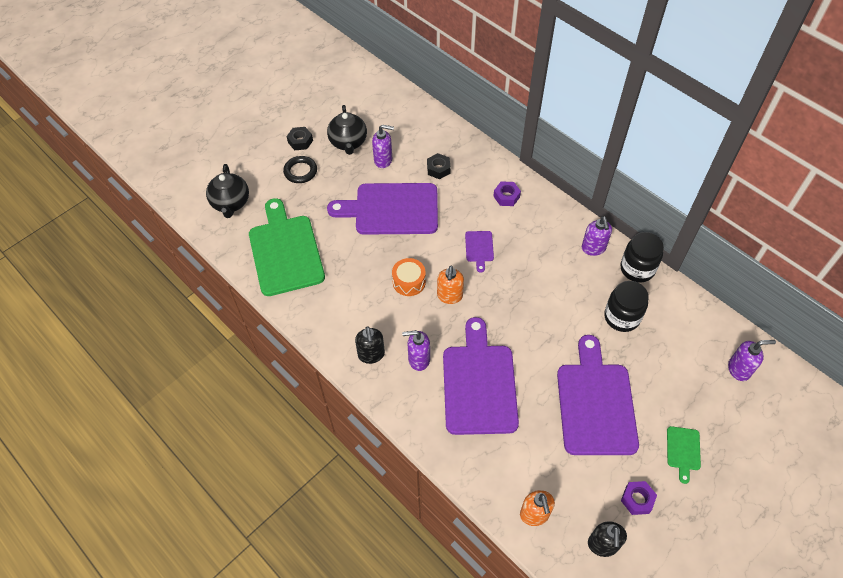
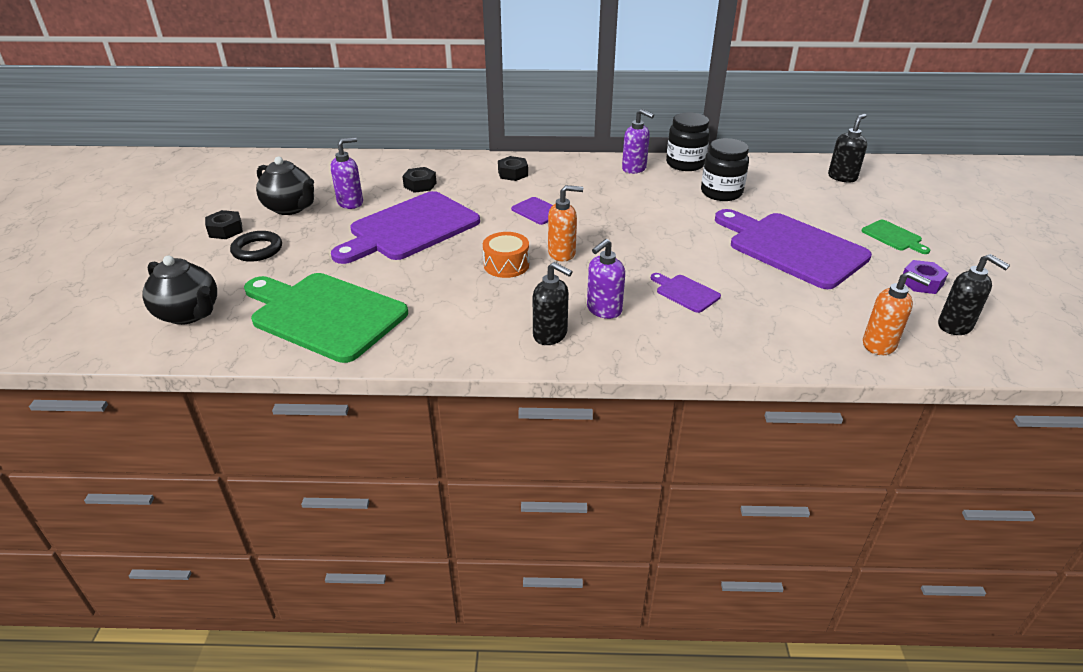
camera: 45 degrees left, 20 degrees down
orange soap dispenser [437,266,464,304] -> orange soap dispenser turned 60 degrees counterclockwise [548,185,583,262]
purple cutting board [443,317,519,435] -> purple cutting board [651,273,721,313], size x0.43
purple nut [493,182,521,206] -> black nut [498,156,528,181]
purple soap dispenser [728,340,776,381] -> black soap dispenser [828,114,867,182]

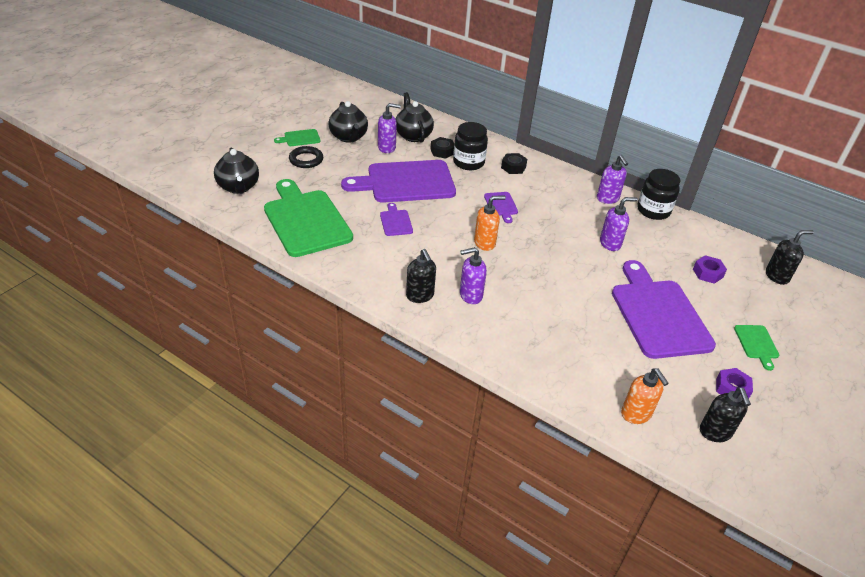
camera: 30 degrees right, 5 degrees up
black nut [205,210,243,239] -> green cutting board [274,129,320,146]
orange drum [483,232,529,278] -> none
orange soap dispenser [548,185,583,262] -> orange soap dispenser turned 45 degrees counterclockwise [474,196,506,251]
purple cutting board [651,273,721,313] -> purple cutting board moved to [380,203,413,236]
black jar [701,138,749,201] -> black jar moved to [453,122,488,170]
none -> black teapot [396,92,434,143]
none -> purple soap dispenser [600,197,638,251]
none -> purple nut [693,255,727,284]

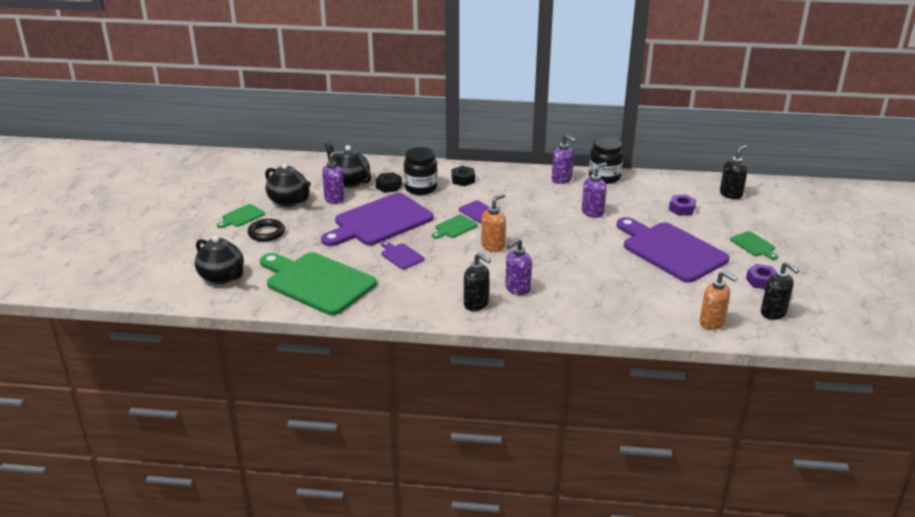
camera: 25 degrees left, 10 degrees down
none -> green cutting board [432,215,478,239]

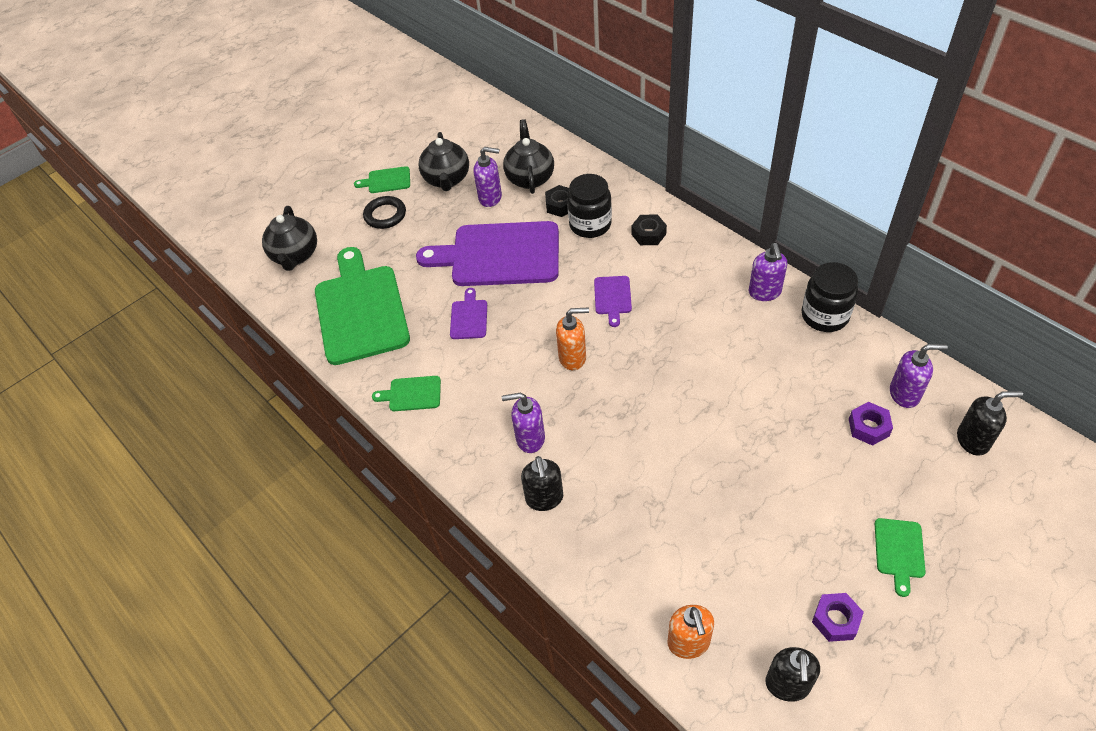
camera: 45 degrees right, 20 degrees up
green cutting board [432,215,478,239] -> green cutting board moved to [372,376,441,411]
black soap dispenser [464,253,491,311] -> black soap dispenser moved to [521,456,563,511]
purple soap dispenser [582,163,607,218] -> purple soap dispenser moved to [890,344,948,408]
purple cutting board [617,217,729,283] -> none

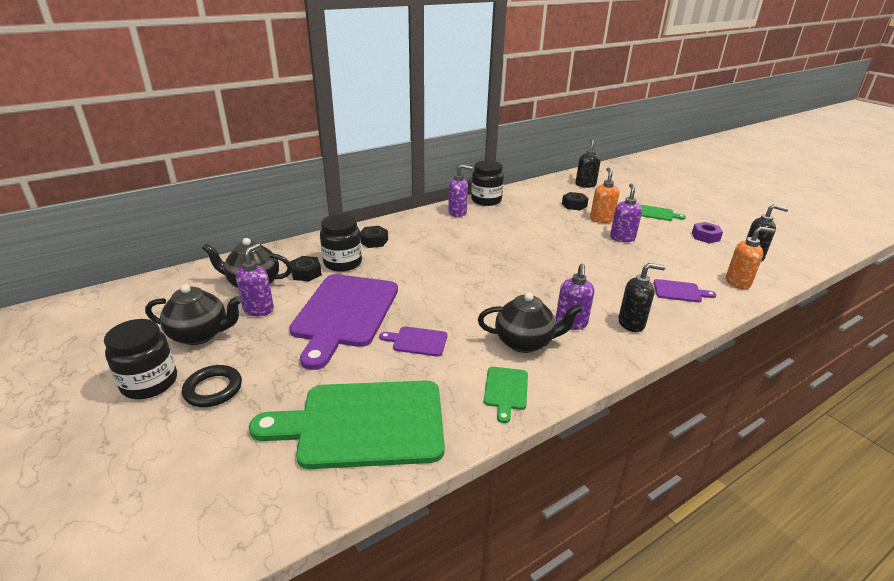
camera: 85 degrees left, 20 degrees down
black teapot [262,206,317,271] -> black teapot moved to [478,292,583,353]
green cutting board [354,166,410,193] -> black jar [104,319,177,399]
orange soap dispenser [556,308,589,370] -> orange soap dispenser moved to [590,168,619,223]
purple cutting board [594,276,632,327] -> purple cutting board moved to [654,279,716,302]
purple nut [849,402,893,446] -> black nut [562,192,589,210]
purple soap dispenser [890,344,948,408] -> purple soap dispenser moved to [610,183,642,242]

